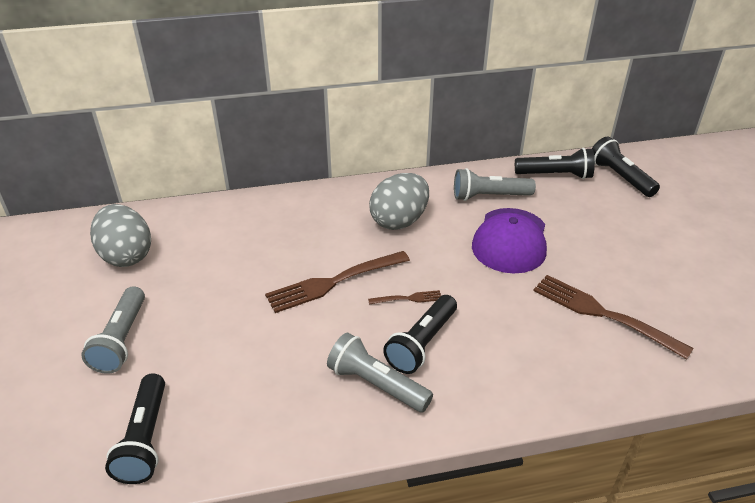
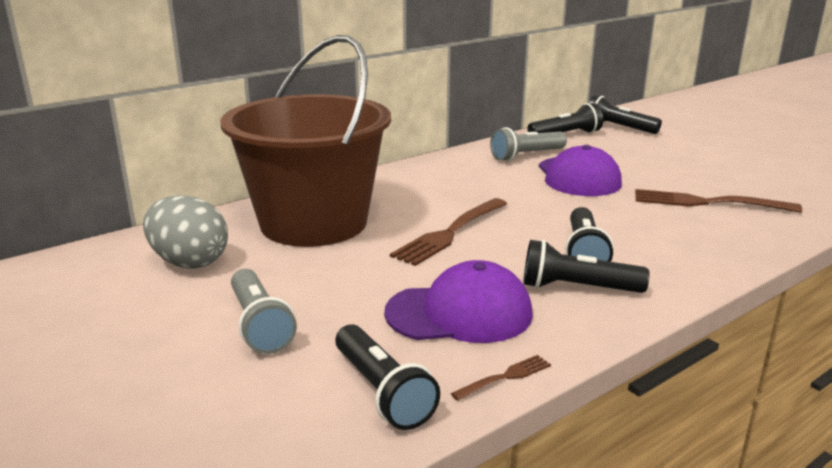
camera: 25 degrees left, 15 degrees down
grey flashlight [327,333,433,412] -> black flashlight [523,240,650,293]
brown fork [368,290,441,305] -> brown fork moved to [451,355,551,401]
grey egg [369,173,429,230] -> none
none -> brown bucket [220,35,391,247]
none -> purple cap [384,260,533,343]

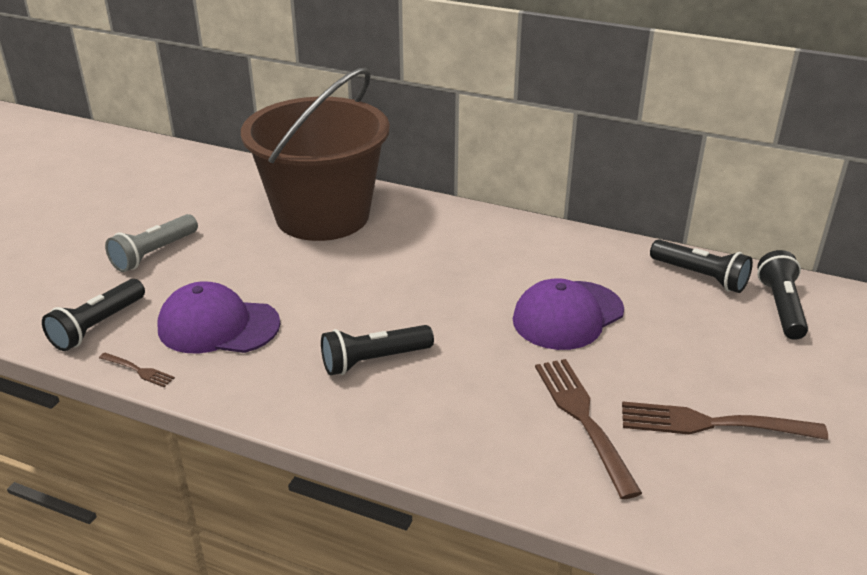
camera: 60 degrees right, 10 degrees up
grey egg [143,195,228,268] -> none
purple cap [384,260,533,343] -> purple cap turned 135 degrees clockwise [158,282,280,353]
brown fork [390,198,507,266] -> brown fork moved to [622,401,828,440]
grey flashlight [490,127,567,161] -> none
black flashlight [523,240,650,293] -> none

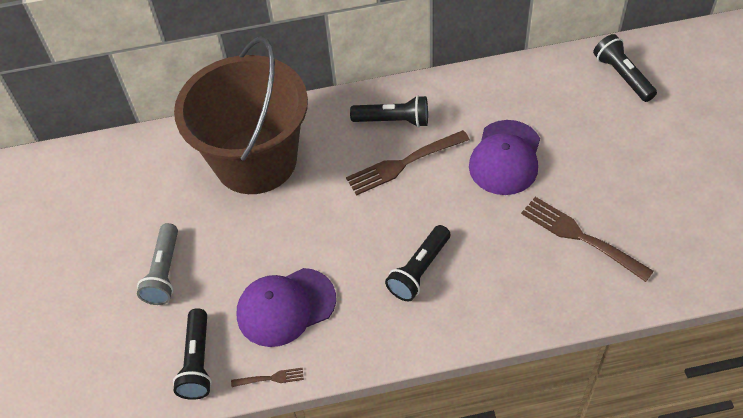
camera: 30 degrees left, 20 degrees up
brown fork [622,401,828,440] -> brown fork moved to [346,130,470,196]
black flashlight [650,239,753,293] -> black flashlight moved to [350,95,428,127]

